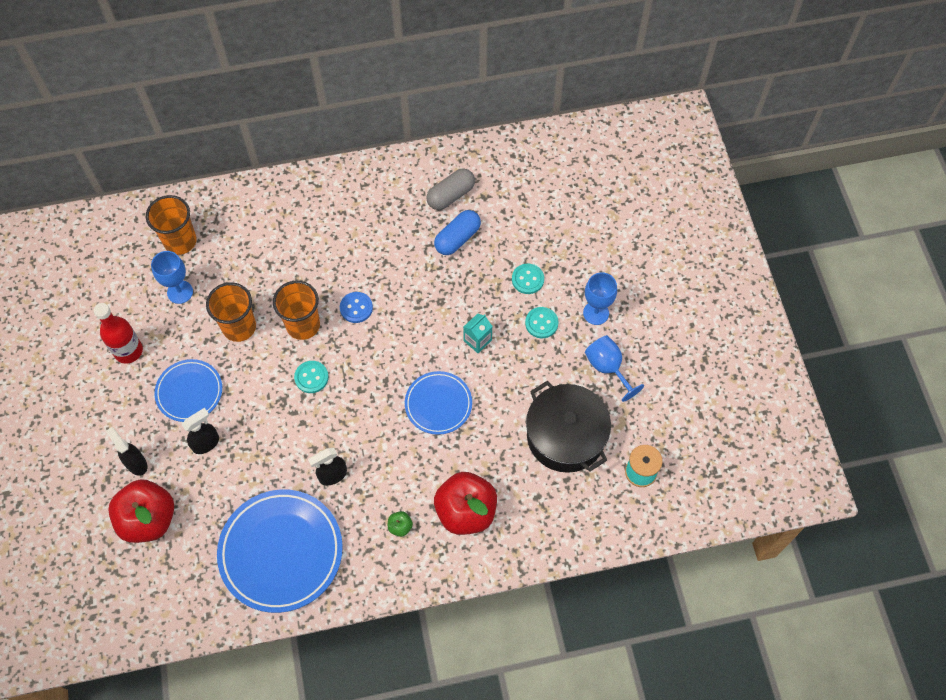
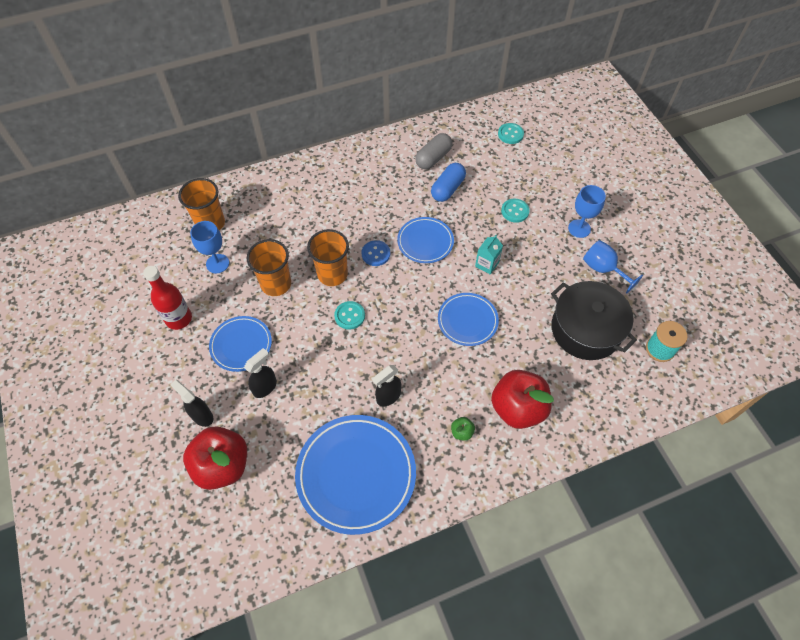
camera: 10 degrees left, 5 degrees down
turquoise button [525,307,559,338] -> turquoise button moved to [498,123,524,144]
none -> blue plate [397,217,454,263]

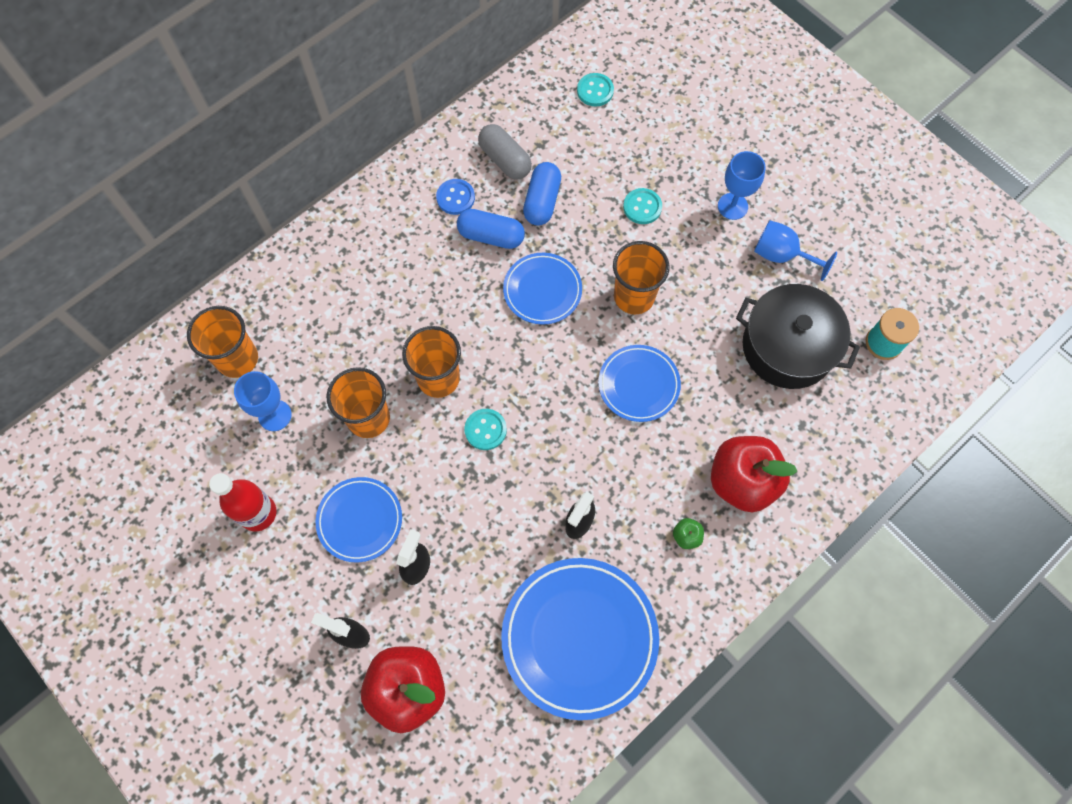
camera: 20 degrees left, 10 degrees up
blue button [361,240,390,266] -> blue button moved to [436,179,475,215]
grey capsule [415,133,452,169] -> grey capsule turned 60 degrees counterclockwise [478,124,532,180]
turquoise carton [475,235,503,275] -> orange cup [613,241,670,314]
none -> blue capsule [457,209,525,249]

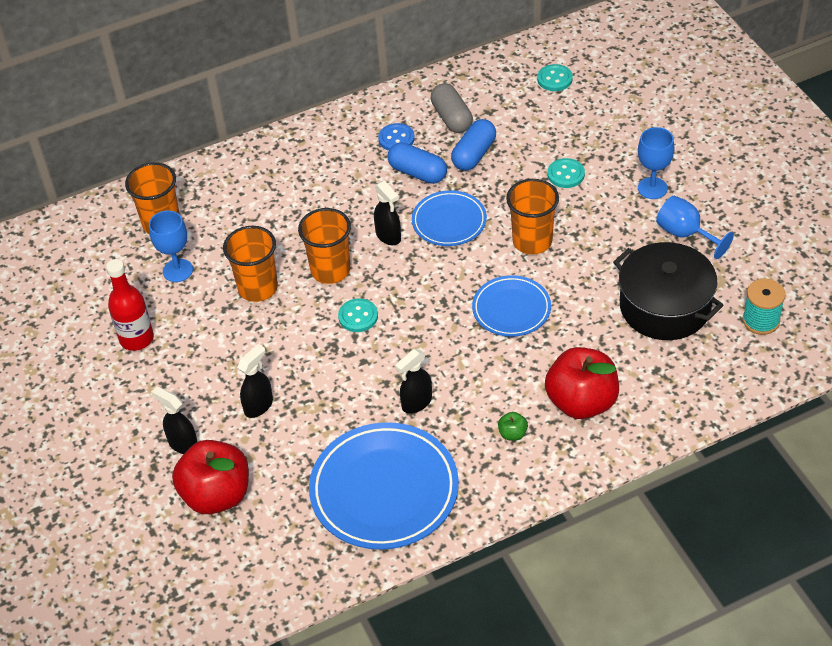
camera: 20 degrees right, 20 degrees down
blue plate [315,477,402,562] -> none
none -> black spray bottle [374,180,401,245]

